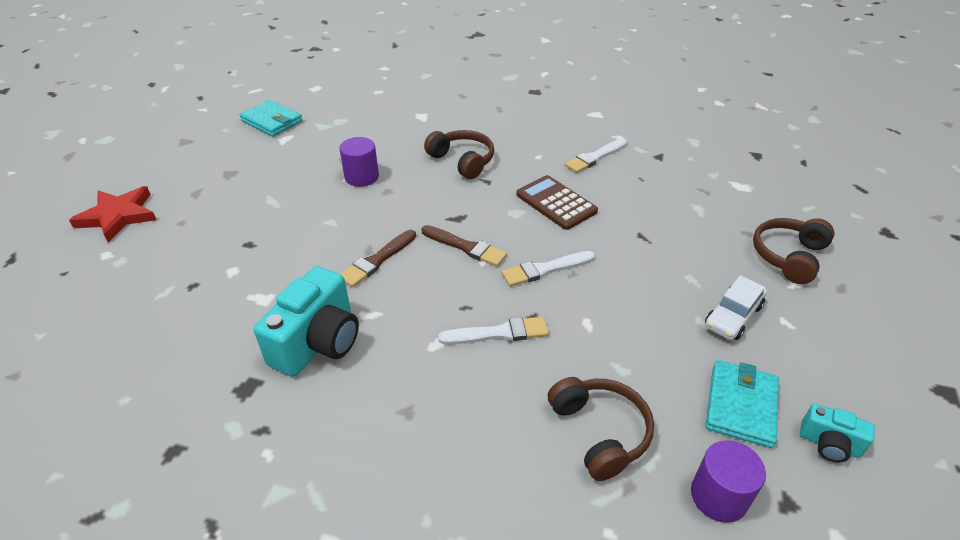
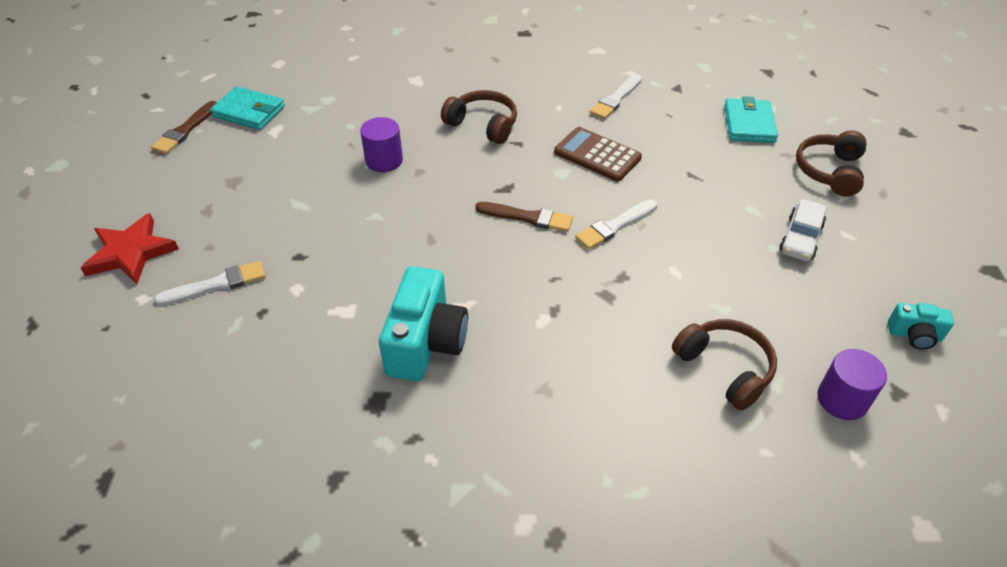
camera: 15 degrees left, 5 degrees up
brown brush [341,230,416,287] -> brown brush moved to [151,101,217,154]
white brush [438,317,549,345] -> white brush moved to [154,261,265,306]
turquoise wallet [705,360,779,448] -> turquoise wallet moved to [724,96,778,143]

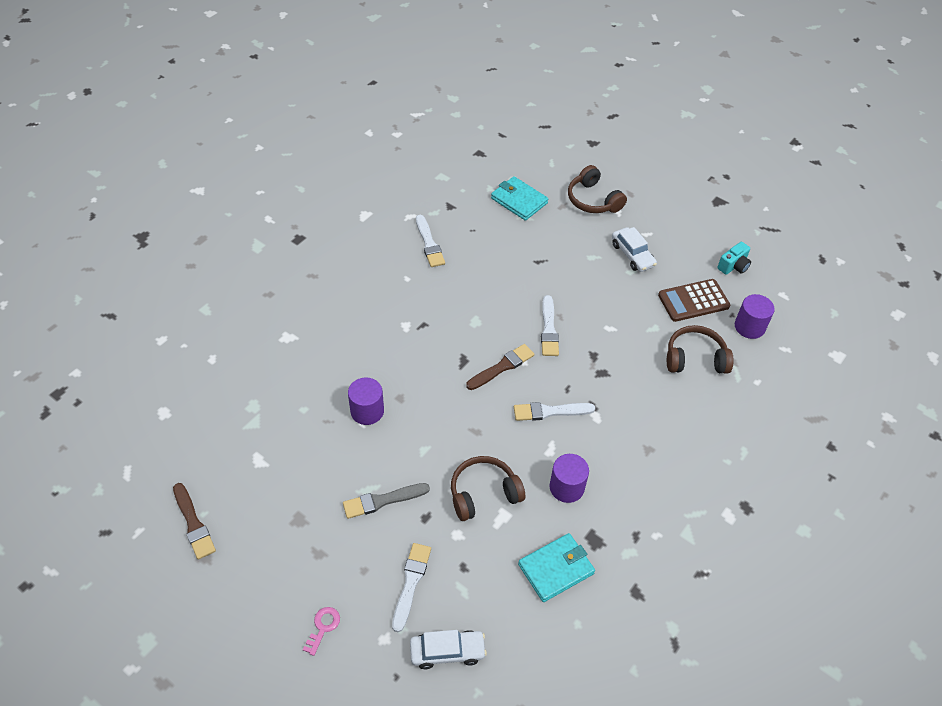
camera: 55 degrees left, 5 degrees up
red star [81,213,179,284] -> pink key [303,607,340,656]
turquoise wallet [210,86,285,130] -> turquoise wallet moved to [518,533,595,602]
turquoise camera [379,266,468,381] -> purple cylinder [550,454,589,503]
brown headphones [441,90,517,144] -> brown headphones moved to [451,456,525,521]
brown calculator [554,127,642,182] -> brown calculator moved to [658,279,730,322]
none -> grey brush [343,483,430,519]
none -> white car [410,630,487,669]
none -> white brush [514,402,595,421]

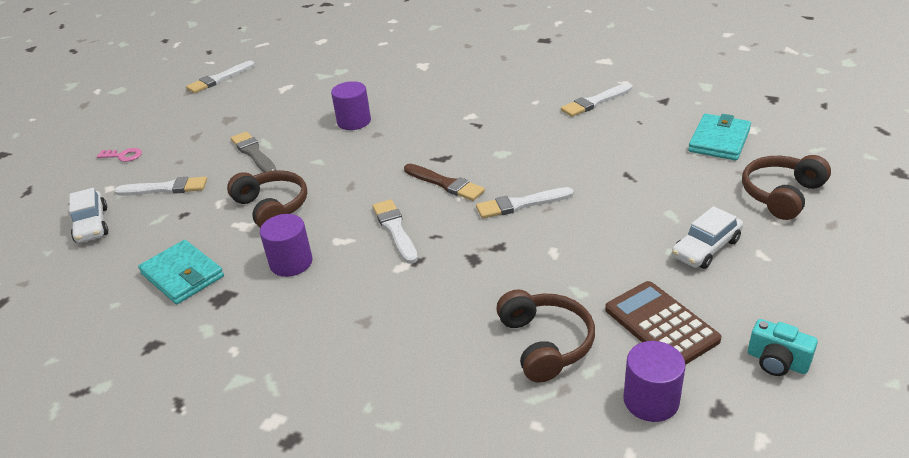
camera: 80 degrees right, 15 degrees down
brown brush [173,483,216,560] -> white brush [186,60,255,93]

